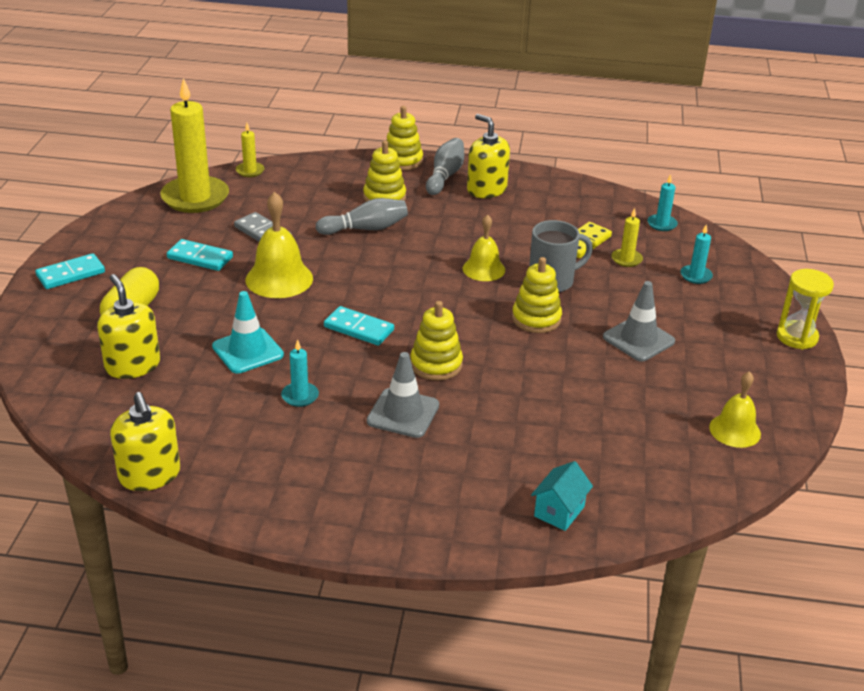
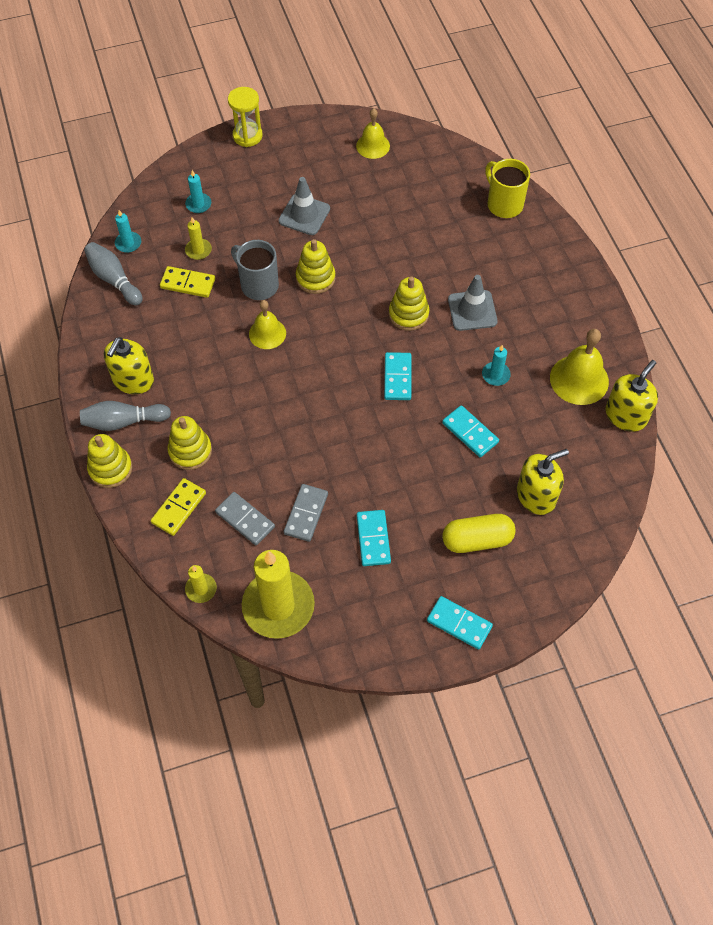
camera: 115 degrees left, 25 degrees up
yellow soap dispenser [97,274,160,379] -> yellow soap dispenser turned 150 degrees counterclockwise [517,449,569,515]
turquoise traffic cone [212,291,284,373] -> turquoise domino [442,405,499,457]
yellow bell [246,192,313,298] -> yellow bell moved to [550,329,609,405]
grey bowling pin [316,198,408,235] -> grey bowling pin moved to [84,242,143,306]
turquoise house [531,461,593,531] -> yellow mug [485,159,530,218]
none -> yellow domino [151,478,206,536]
none -> grey domino [215,492,275,546]

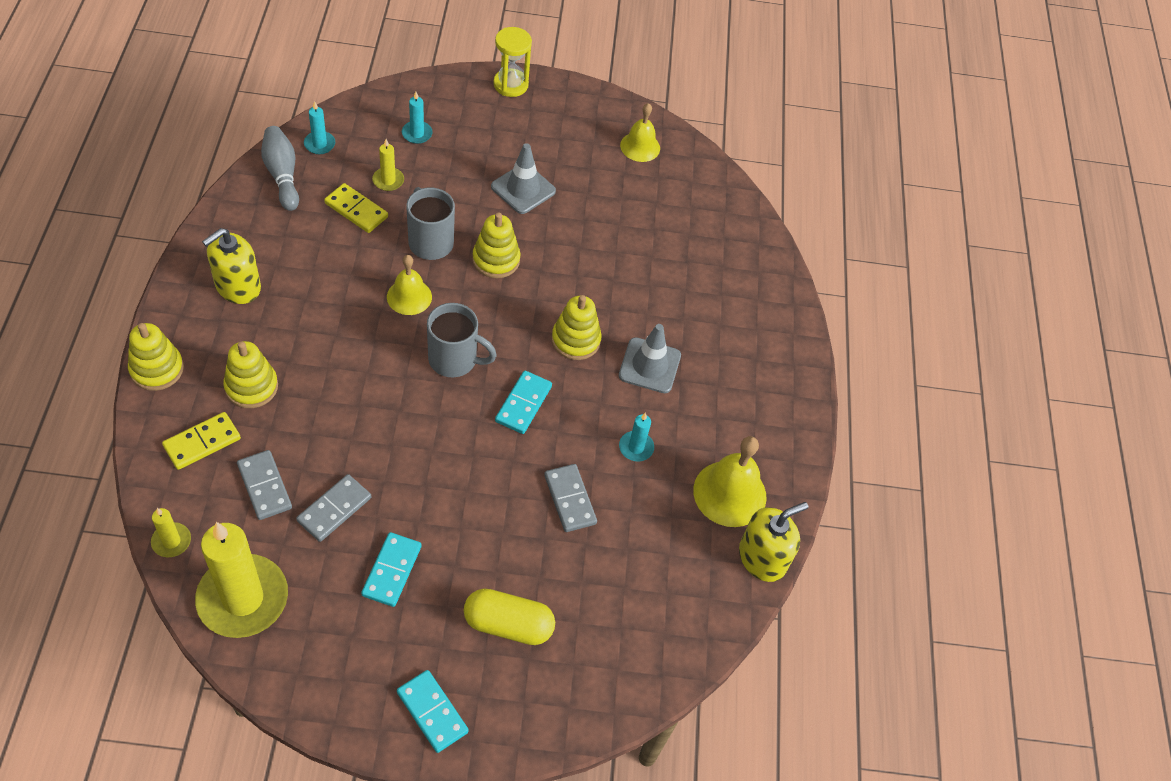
camera: 15 degrees right, 5 degrees down
grey bowling pin [80,401,171,431] -> none
turquoise domino [442,405,499,457] -> grey domino [544,464,597,532]
yellow mug [485,159,530,218] -> none
yellow soap dispenser [517,449,569,515] -> none
none -> grey mug [427,303,497,377]

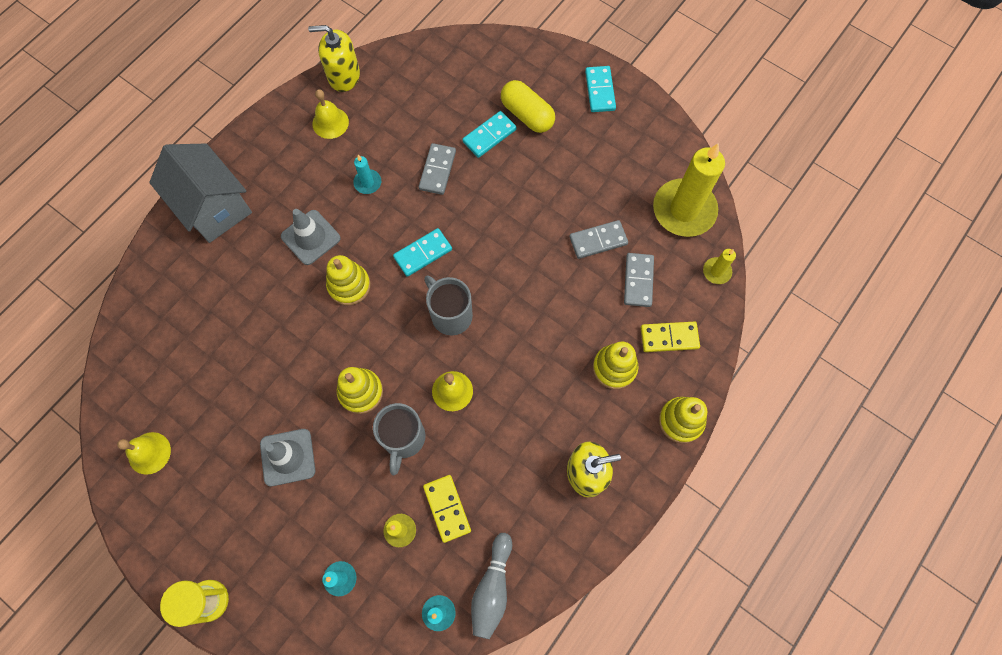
camera: 140 degrees left, 15 degrees up
turquoise domino [361,532,421,607] -> turquoise domino moved to [462,111,517,158]
yellow bell [693,436,767,527] -> yellow bell [312,89,349,139], size x0.65
none -> grey house [149,144,252,243]

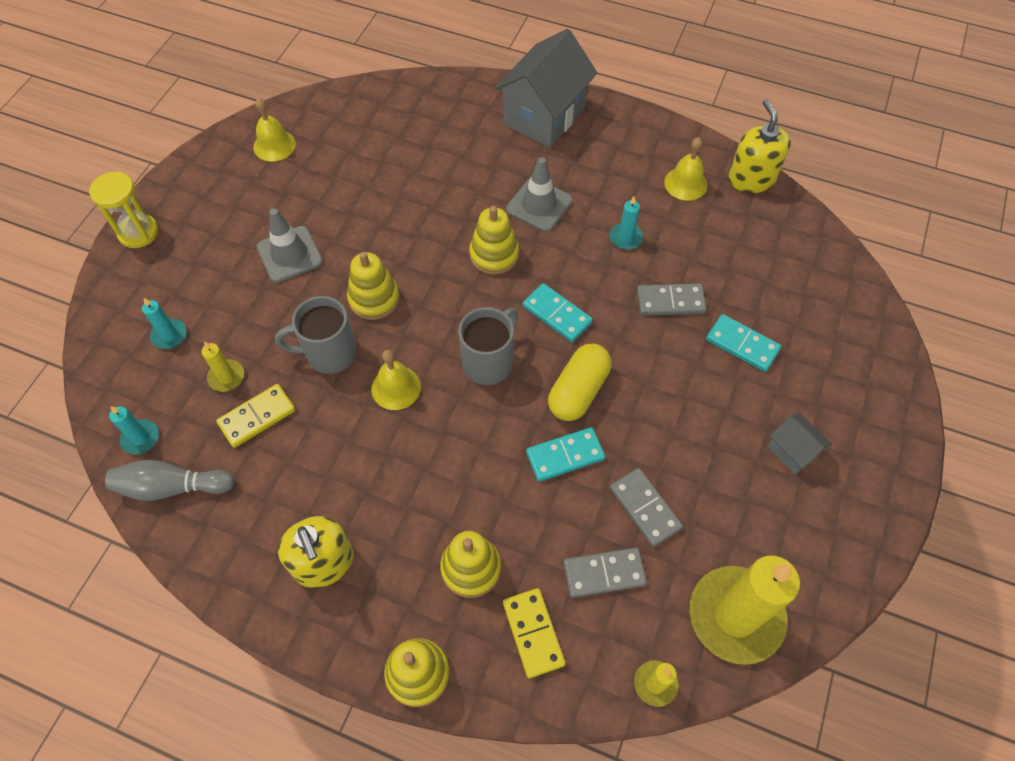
camera: 75 degrees right, 10 degrees down
yellow capsule [501,80,555,133] -> yellow capsule moved to [548,344,612,421]
turquoise domino [585,66,616,112] -> turquoise domino moved to [526,427,605,482]
none -> grey house [767,413,832,474]

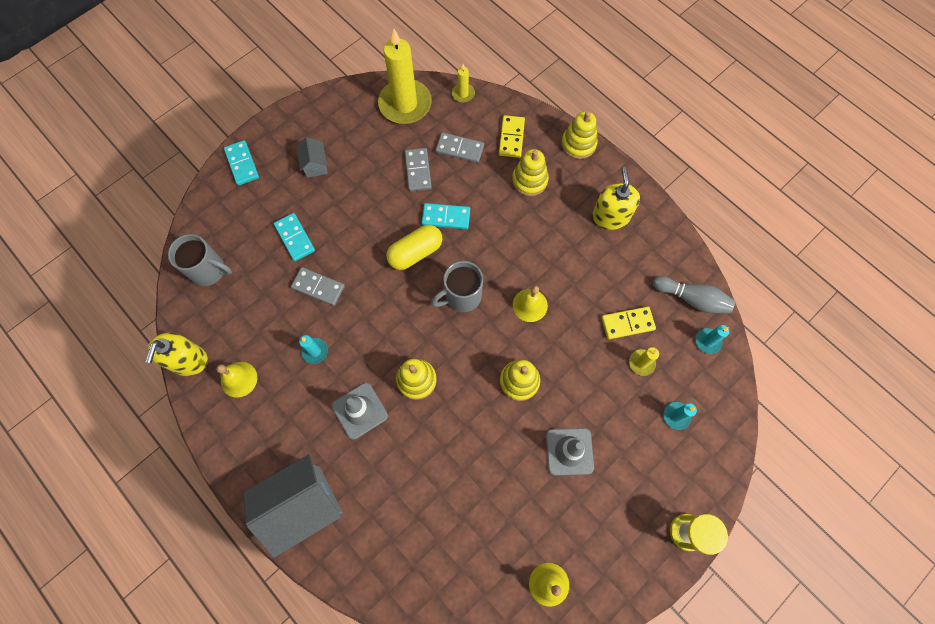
camera: 155 degrees left, 10 degrees up
grey mug [275,296,357,374] -> grey mug moved to [168,234,232,286]
turquoise domino [523,283,593,342] -> turquoise domino moved to [224,140,259,186]

